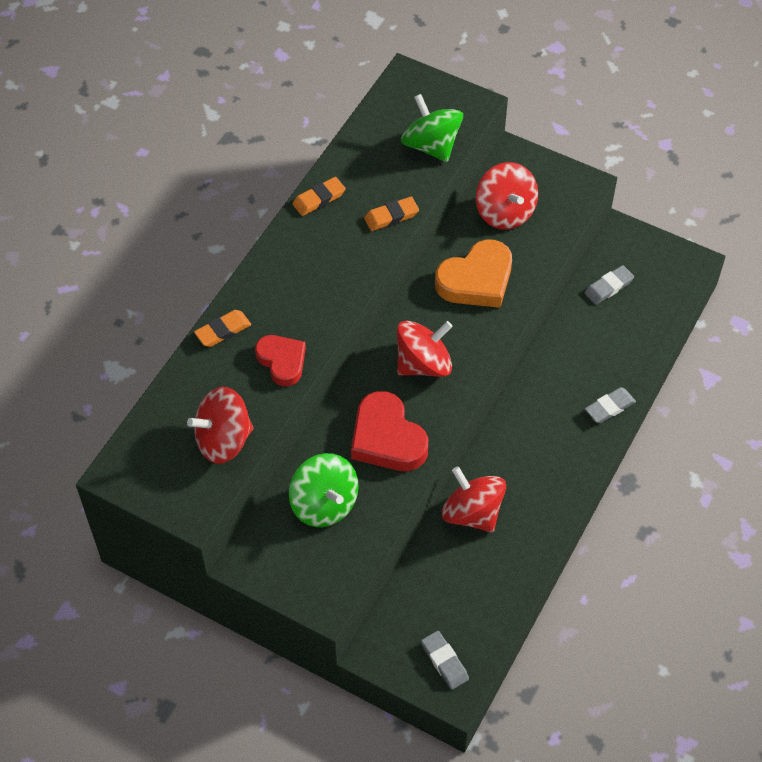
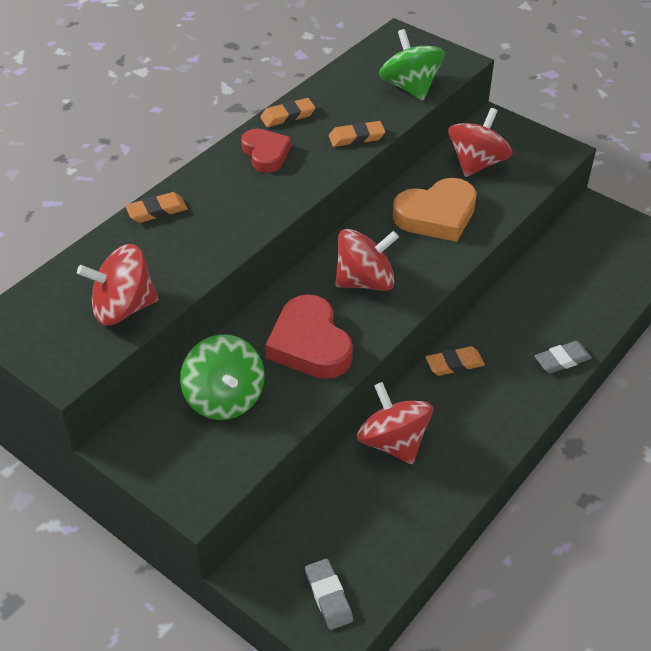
camera: 10 degrees right, 10 degrees down
red heart [255,335,306,386] -> red heart moved to [241,128,291,173]
red spinning top [476,162,538,229] -> red spinning top turned 135 degrees counterclockwise [448,108,513,177]
grey eraser [584,265,634,305] -> none
none -> orange eraser [425,346,485,376]

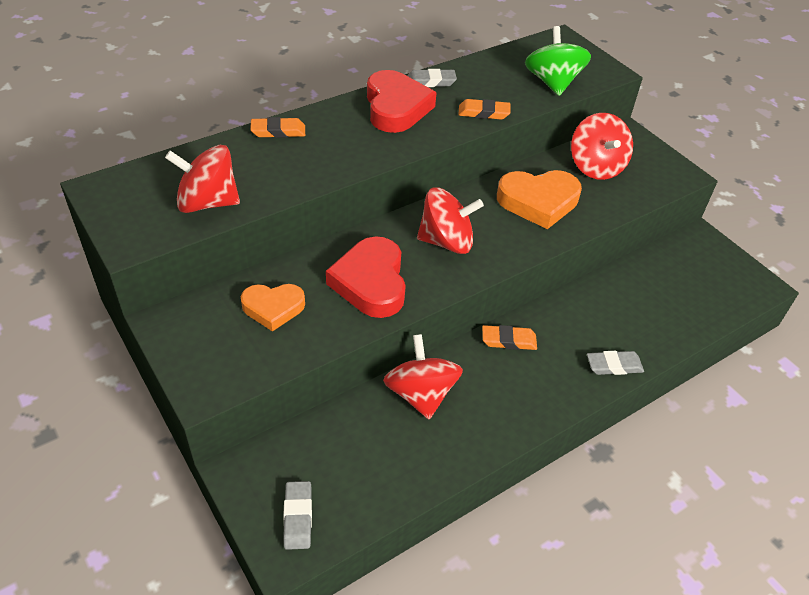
camera: 15 degrees right, 0 degrees up
green spinning top [180,335,265,420] -> orange heart [241,284,305,332]
red heart [241,128,291,173] -> red heart [367,70,437,133], size x1.54
orange eraser [260,98,315,127] -> grey eraser [407,69,457,87]
red spinning top [448,108,513,177] -> red spinning top turned 120 degrees clockwise [571,113,633,180]

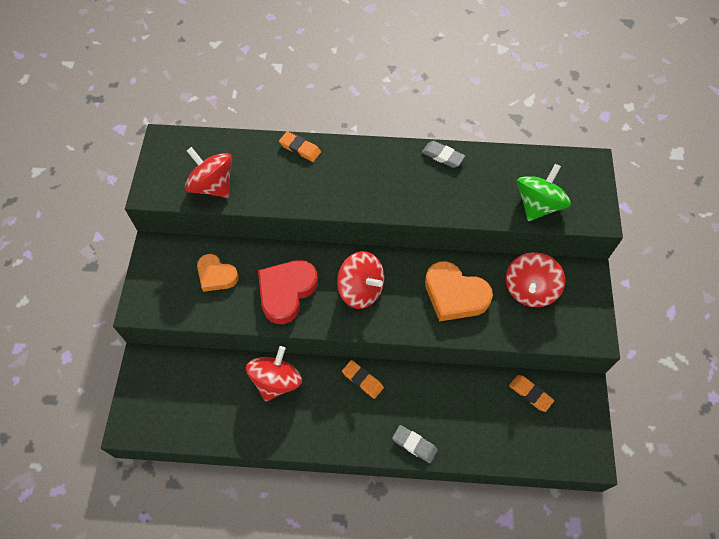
camera: 40 degrees right, 15 degrees up
grey eraser [283,481,312,550] -> none
red heart [367,70,437,133] -> none
orange eraser [458,99,511,120] -> orange eraser moved to [509,375,554,412]

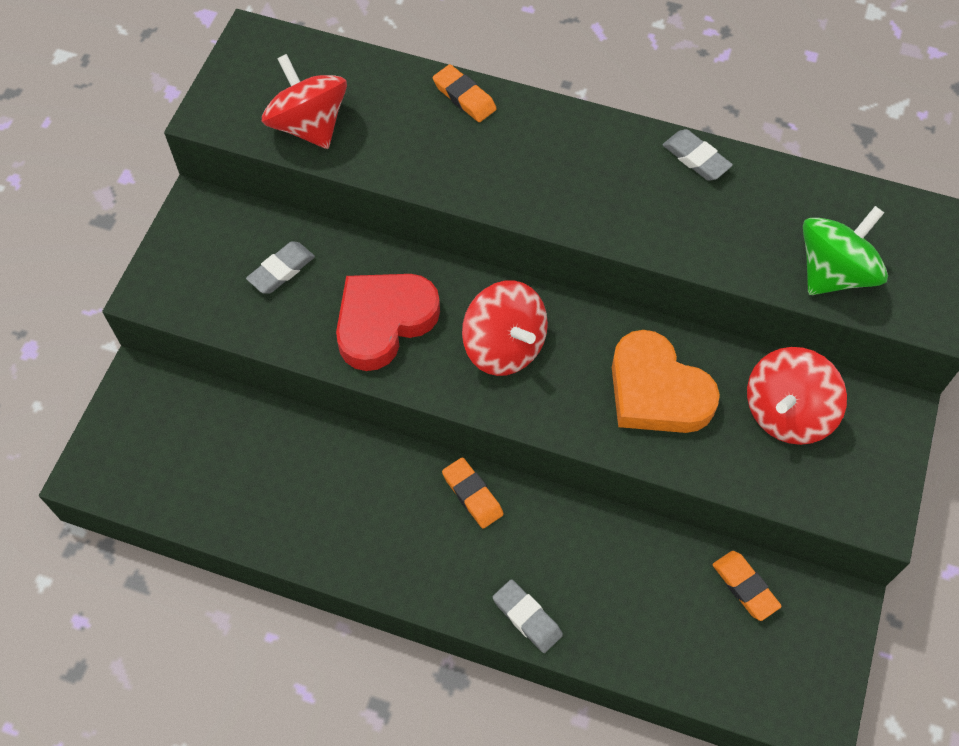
camera: 15 degrees right, 0 degrees up
orange heart [197,254,239,292] -> grey eraser [246,241,315,294]
red spinning top [246,346,302,401] -> none

